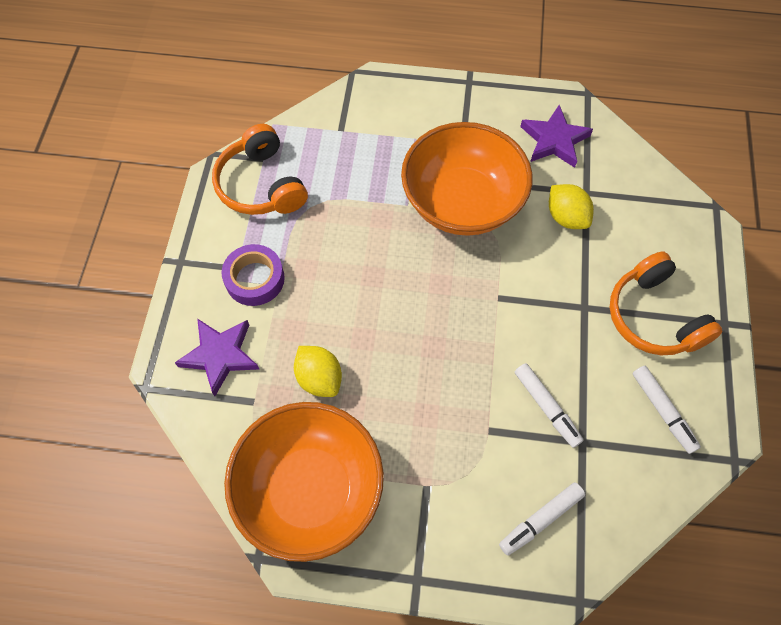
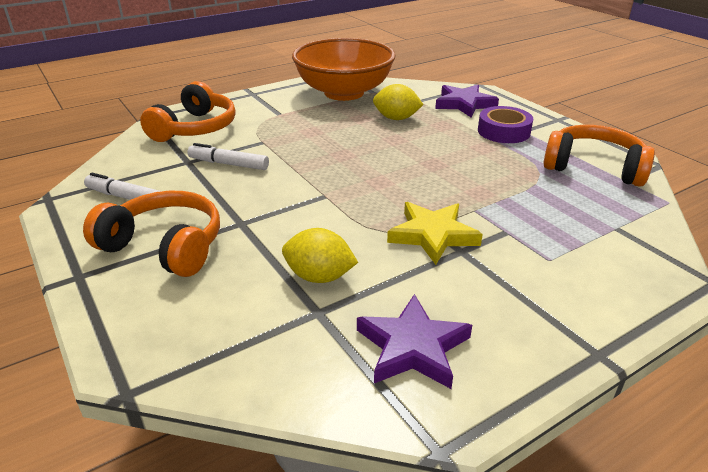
camera: 140 degrees right, 30 degrees down
orange bowl [401,122,533,236] -> yellow star [387,202,483,265]
white marker [499,483,585,555] -> orange headphones [140,81,236,142]

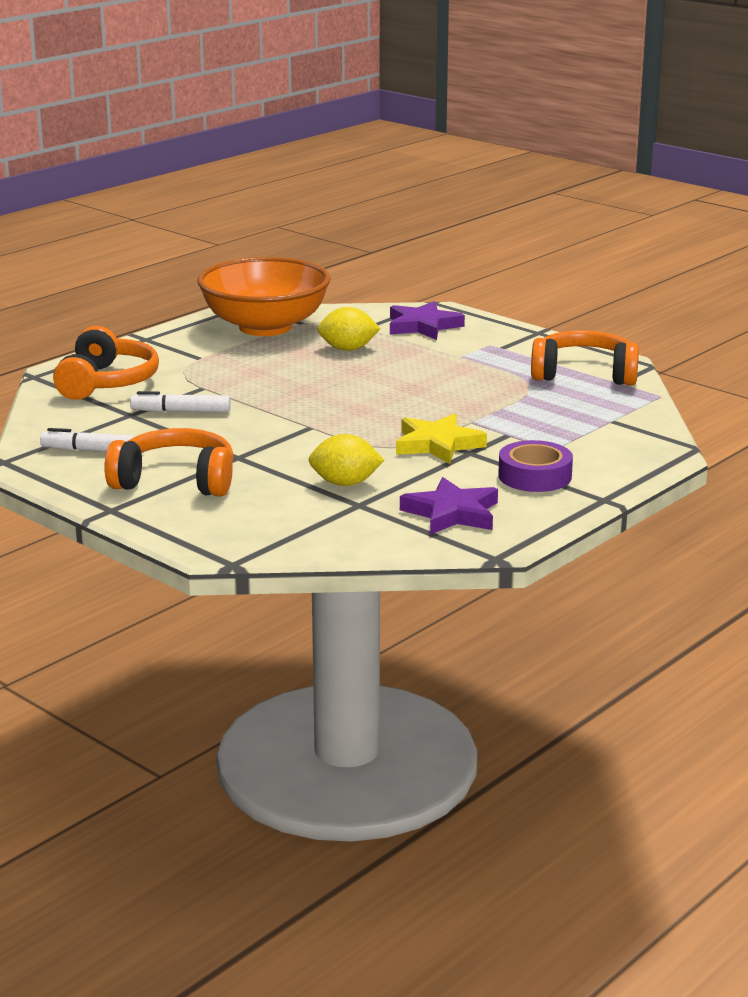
camera: 15 degrees left, 10 degrees down
purple tape [478,106,533,143] -> purple tape moved to [498,440,573,492]

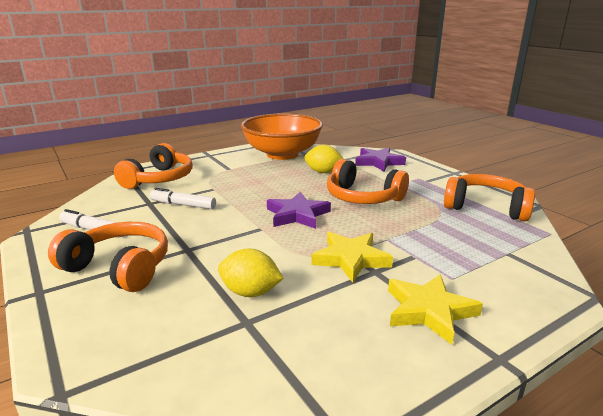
camera: 15 degrees right, 0 degrees up
purple star [400,477,498,535] -> purple star moved to [267,192,331,229]
purple tape [498,440,573,492] -> yellow star [388,274,483,345]
none -> orange headphones [327,159,409,204]

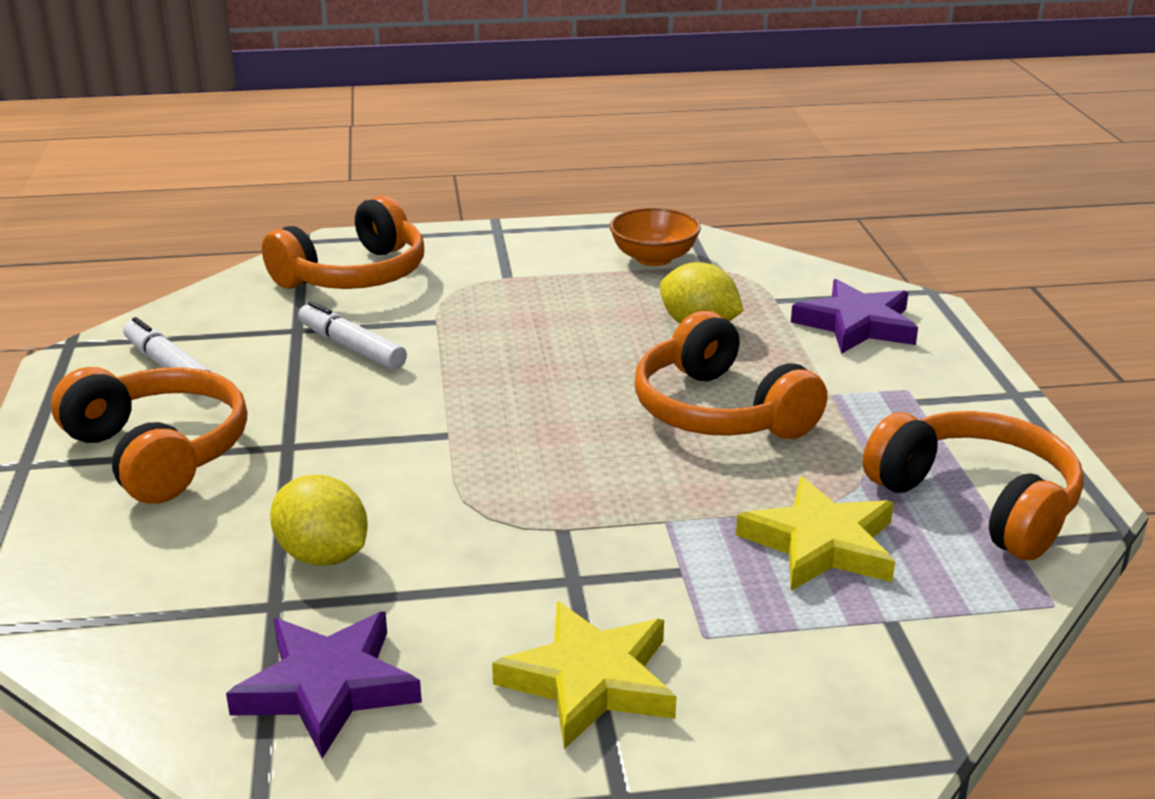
camera: 25 degrees right, 5 degrees up
orange bowl [241,113,323,160] -> orange bowl [609,208,701,266], size x0.47
purple star [267,192,331,229] -> purple star moved to [226,611,422,759]
yellow star [311,231,393,283] -> yellow star moved to [736,477,895,591]

